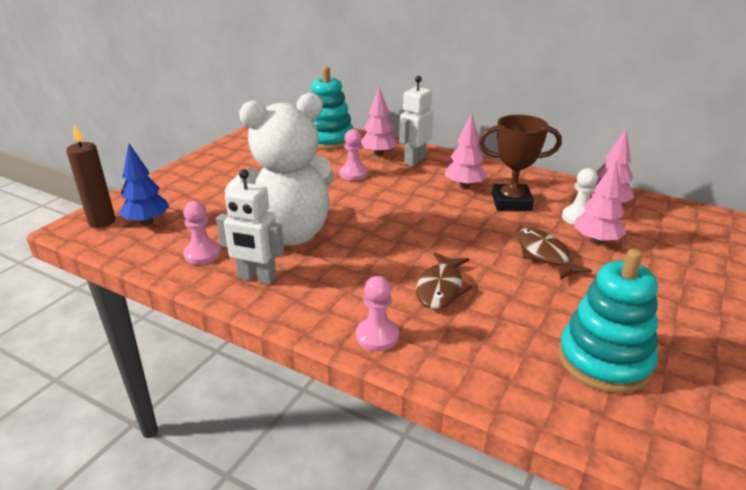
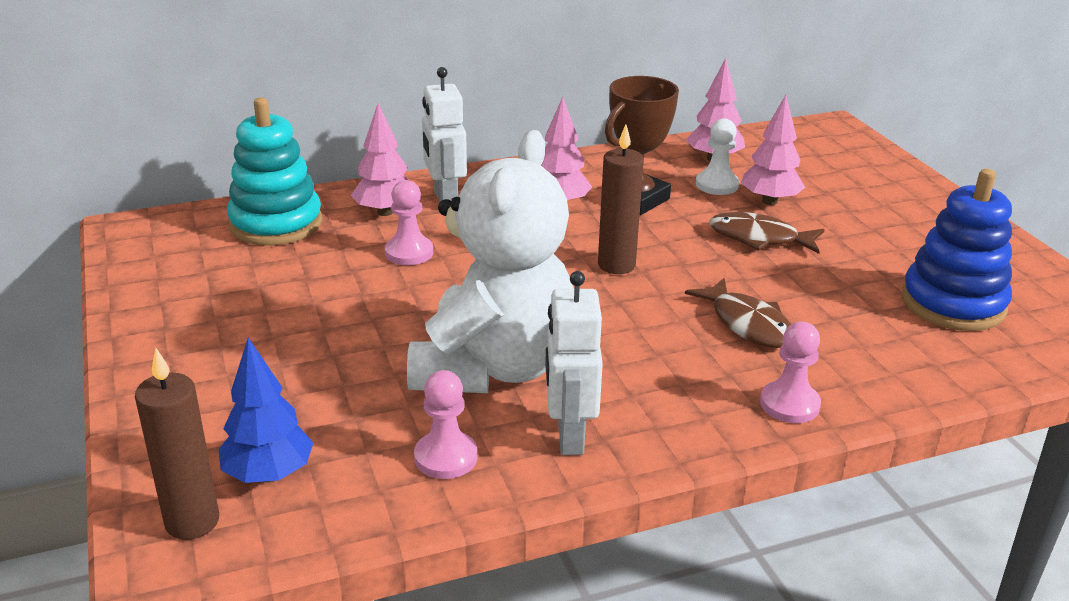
camera: 50 degrees left, 0 degrees up
white robot [216,169,284,285] -> white robot turned 120 degrees clockwise [545,271,603,455]
turquoise stacking toy [558,249,658,394] -> blue stacking toy [901,169,1012,331]
none -> brown candle [598,125,644,274]

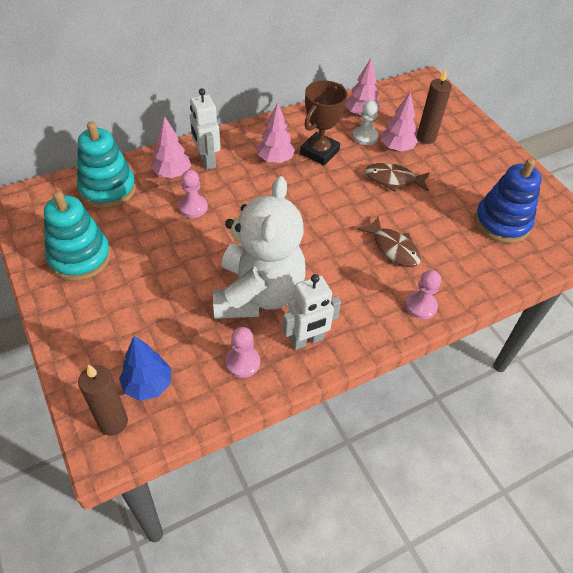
camera: 10 degrees left, 20 degrees up
white robot [545,271,603,455] -> white robot turned 105 degrees counterclockwise [282,274,341,350]
brown candle [598,125,644,274] -> brown candle moved to [417,69,452,144]
none -> turquoise stacking toy [44,191,111,281]

